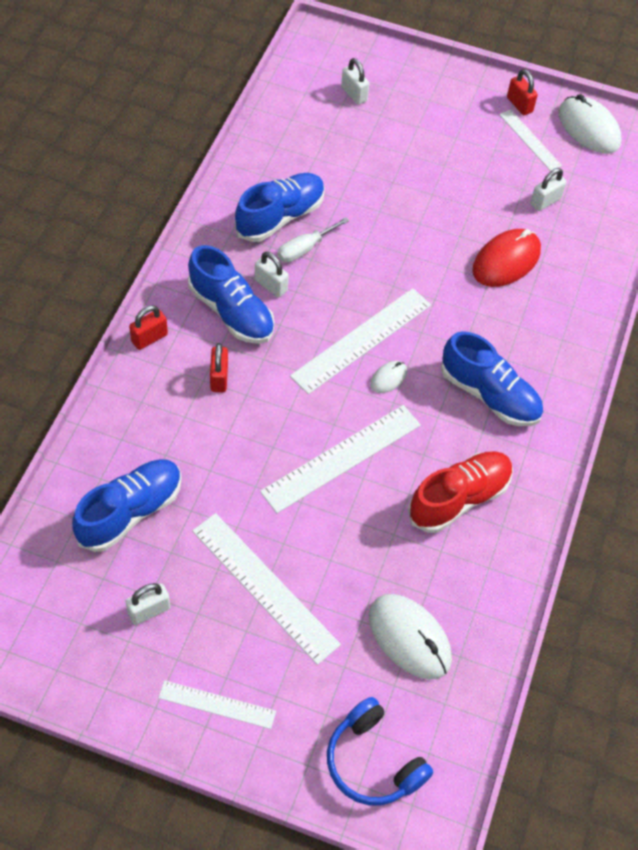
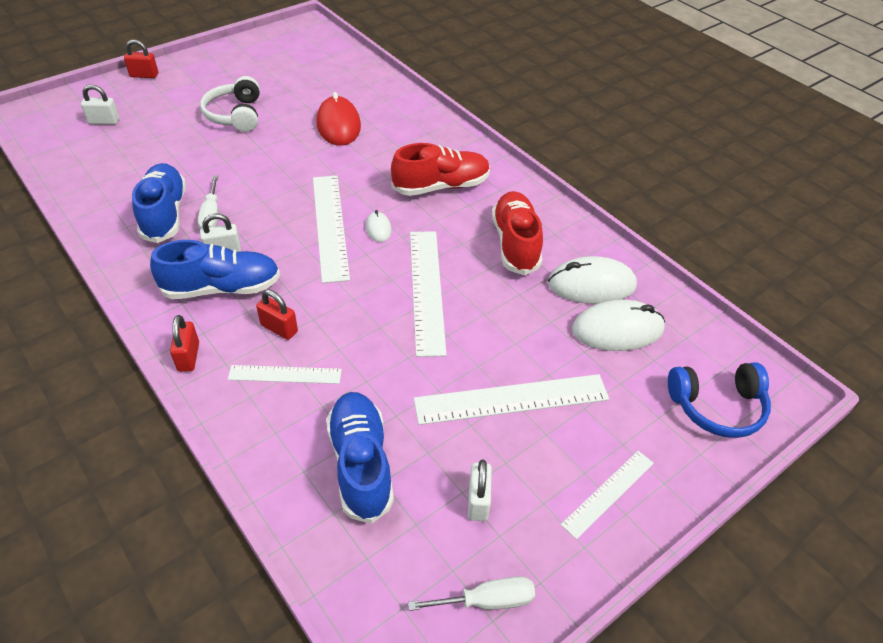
camera: 55 degrees left, 10 degrees down
blue shoe [441,331,543,426] -> red shoe [391,143,490,196]
white ruler [499,110,562,171] -> white ruler moved to [228,365,342,384]
red padlock [507,69,538,115] -> red padlock moved to [124,39,158,78]
white padlock [530,168,567,211] -> none
white mouse [558,94,622,154] -> white mouse moved to [548,256,637,304]
none -> white headphones [200,76,260,132]
none -> white screwdriver [408,576,535,611]

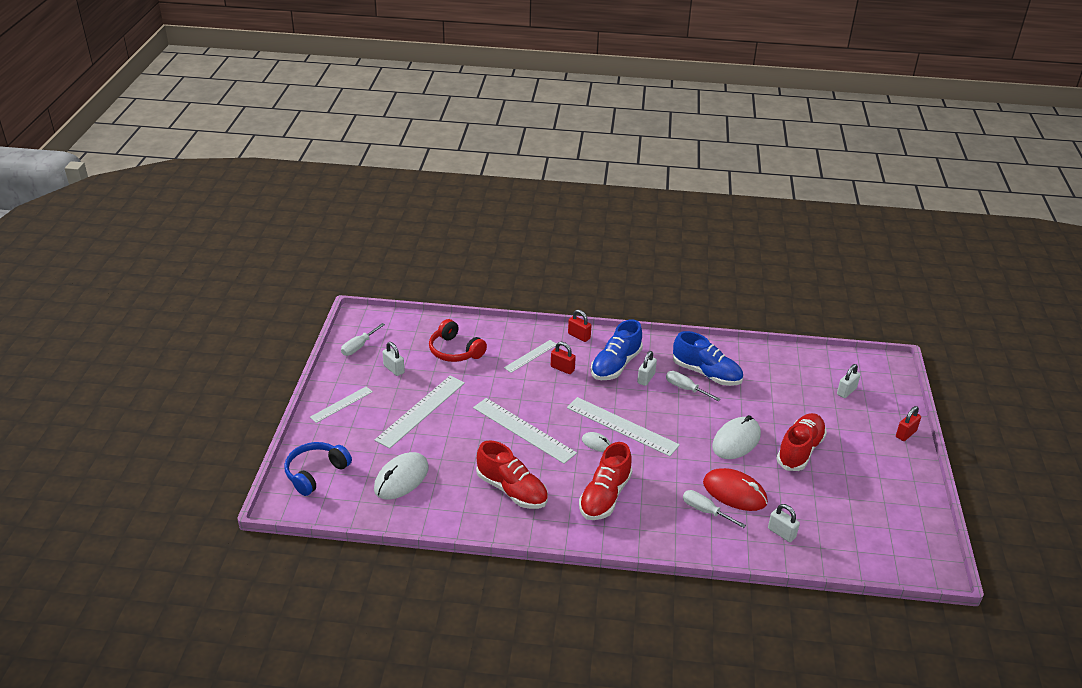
camera: 135 degrees right, 10 degrees down
white headphones [200,76,260,132] -> red shoe [776,413,827,471]
red padlock [256,289,298,340] -> red padlock turned 45 degrees clockwise [551,342,576,374]
blue shoe [326,392,394,524] -> red headphones [429,319,487,362]
white mouse [548,256,637,304] -> white mouse moved to [712,415,761,459]
white ruler [561,451,654,539] -> white ruler turned 45 degrees clockwise [310,386,373,423]
none -> white screwdriver [683,490,746,528]
none -> white padlock [768,504,800,542]

